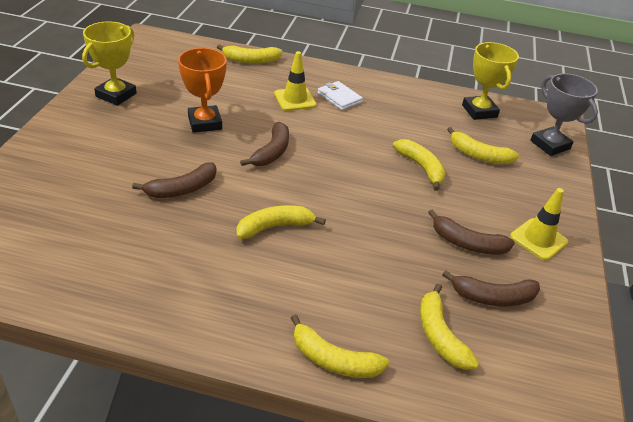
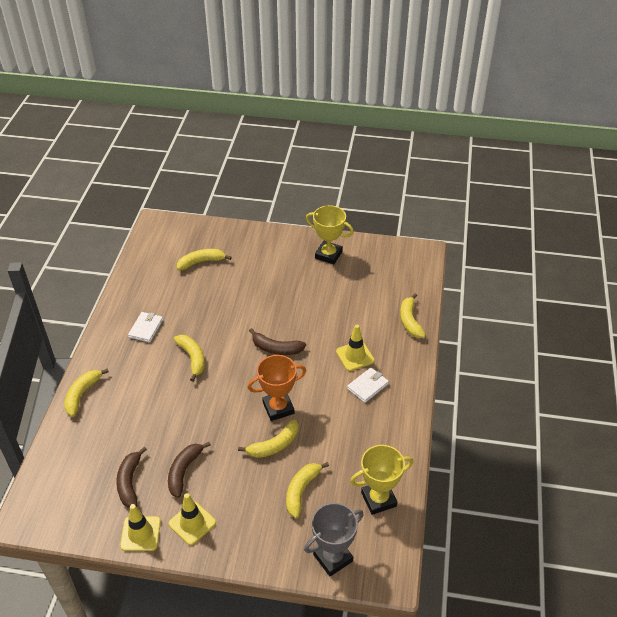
camera: 90 degrees right, 5 degrees up
brown banana [132,162,216,198] -> none
orange trophy [178,48,227,133] -> orange trophy moved to [247,355,306,421]
yellow banana [420,284,479,370] -> yellow banana moved to [177,249,232,271]
none -> yellow traffic cone [120,504,161,551]
none -> white wallet [128,312,163,343]

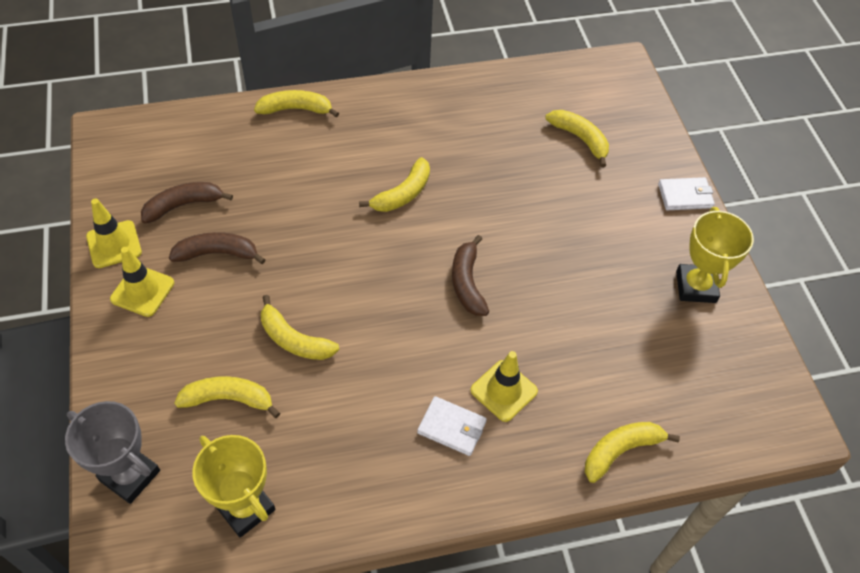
camera: 65 degrees right, 10 degrees up
white wallet [128,312,163,343] -> white wallet moved to [658,177,715,210]
orange trophy [247,355,306,421] -> none

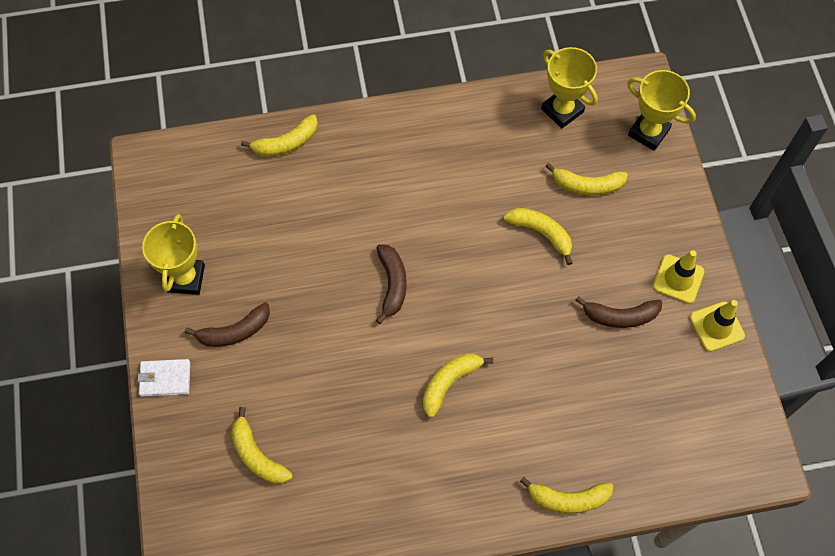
camera: 175 degrees left, 10 degrees up
grey trophy [65,401,160,504] -> yellow trophy [627,70,696,151]
brown banana [141,182,233,224] -> brown banana moved to [185,302,270,347]
white wallet [417,396,487,456] -> none
yellow traffic cone [470,351,538,422] -> none

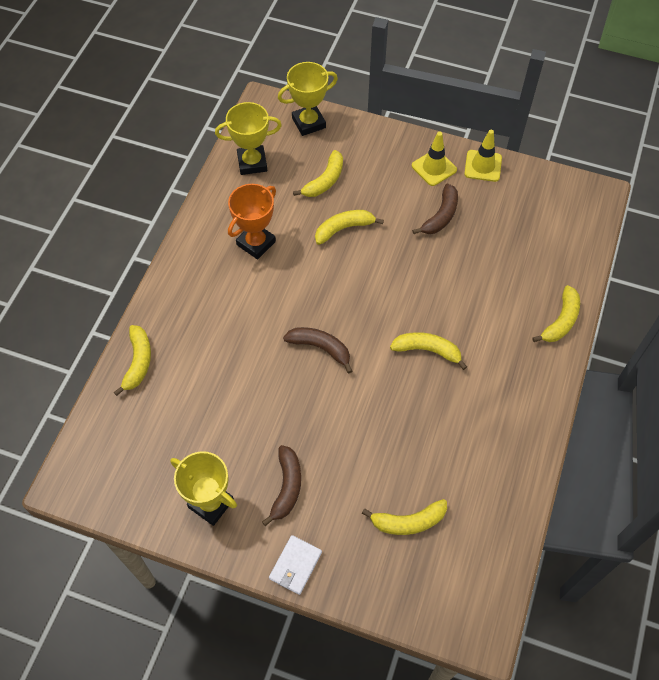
camera: 60 degrees left, 5 degrees down
yellow banana [423,353,493,418] -> yellow banana turned 120 degrees clockwise [390,332,467,370]
none -> orange trophy [228,184,276,259]

